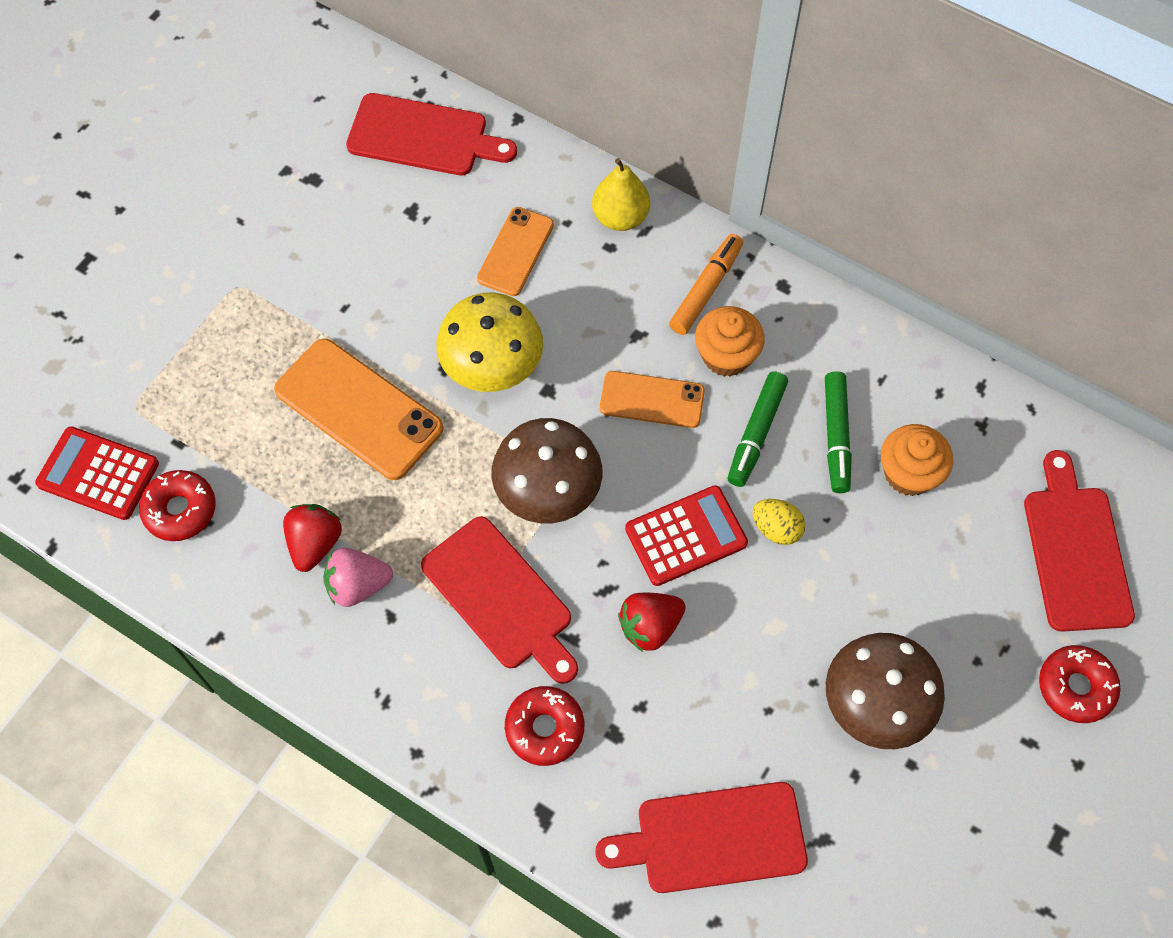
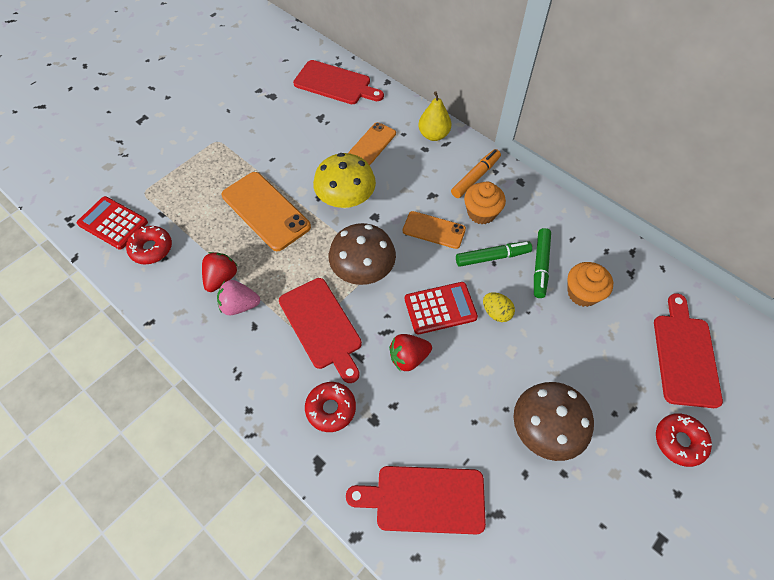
camera: 10 degrees right, 5 degrees down
green marker [728,371,788,487] -> green marker turned 135 degrees counterclockwise [456,241,532,267]

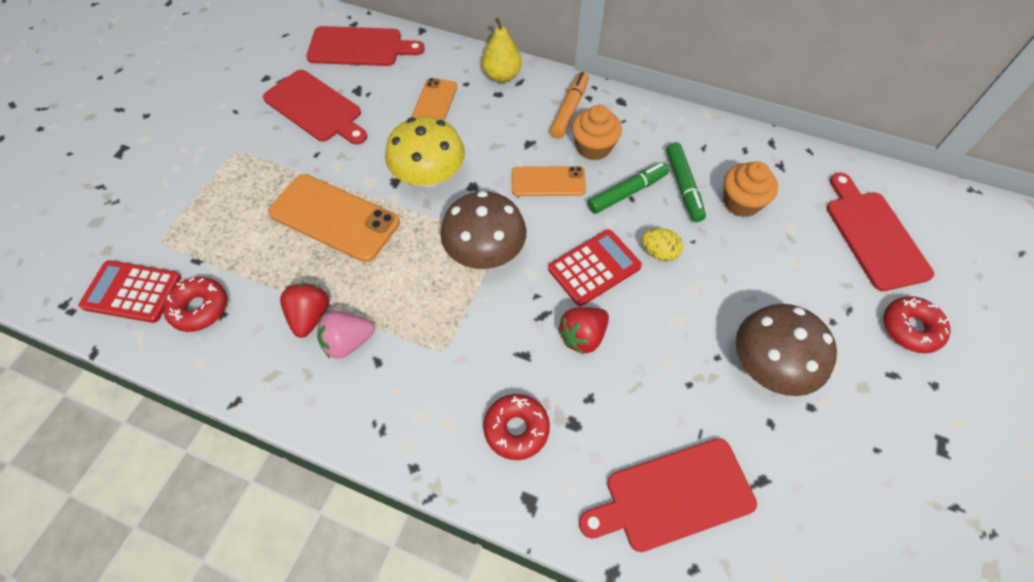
camera: 20 degrees left, 0 degrees up
red cutting board [279,278,362,383] -> red cutting board moved to [263,70,367,145]

